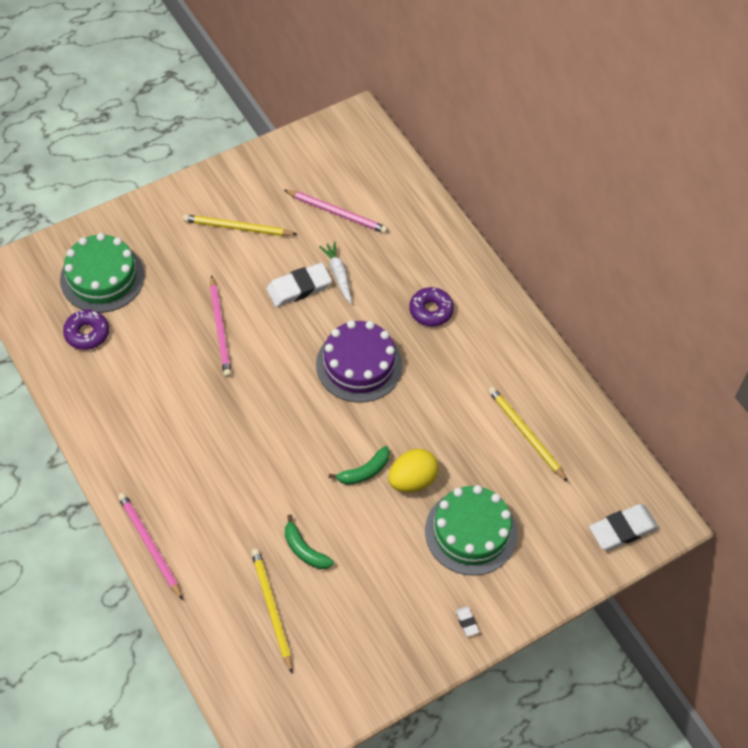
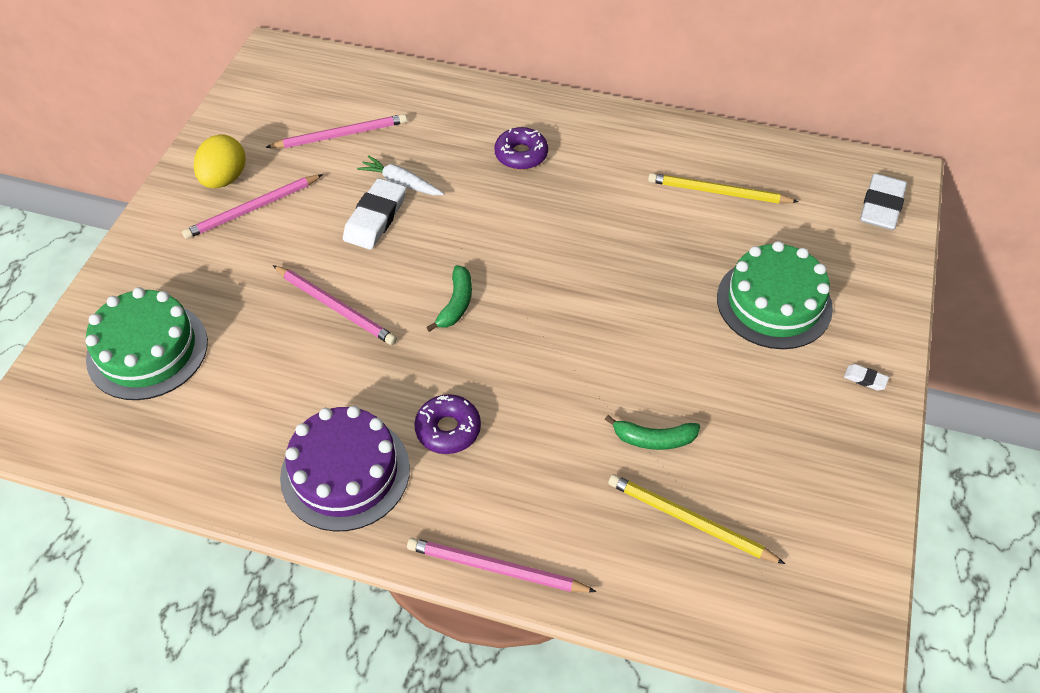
camera: 40 degrees left, 5 degrees down
purple donut [63,310,109,350] -> purple donut moved to [415,394,481,454]
yellow pencil [183,214,298,236] -> pink pencil [182,174,323,239]
purple cake [316,320,403,403] -> purple cake moved to [280,406,410,532]
green banana [329,446,390,485] -> green banana moved to [426,265,472,332]
yellow egg [388,449,439,492] -> yellow egg moved to [194,134,246,188]

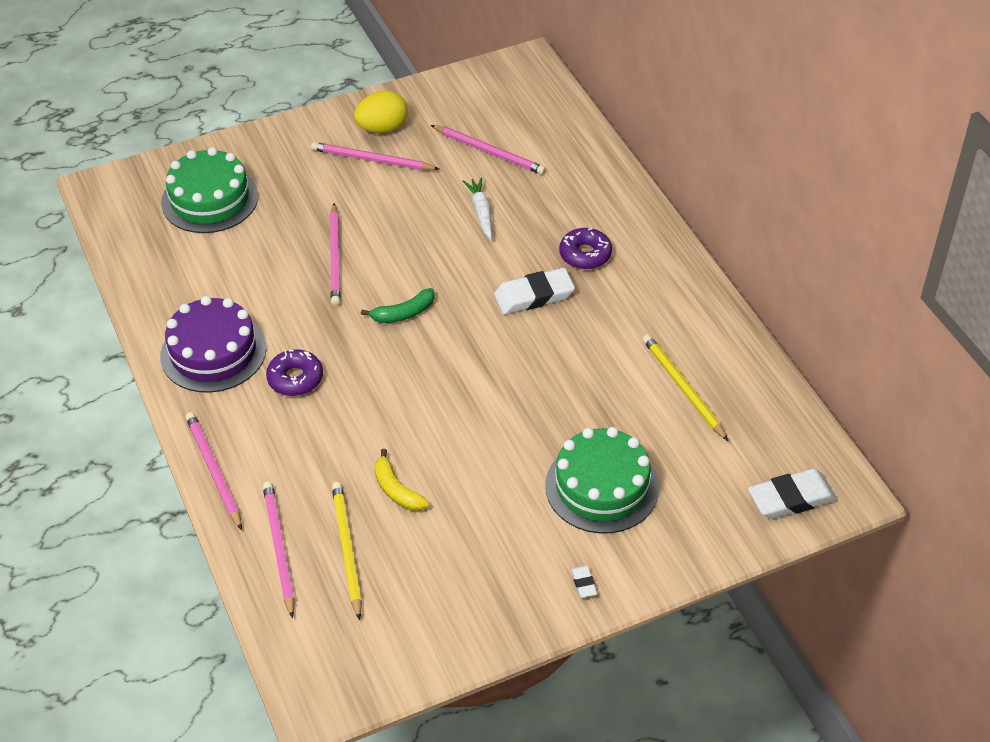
camera: 50 degrees right, 5 degrees down
white eraser [343,178,406,250] -> white eraser moved to [494,268,575,314]
green banana [605,415,701,450] -> yellow banana [375,449,429,511]
none -> pink pencil [263,481,295,619]

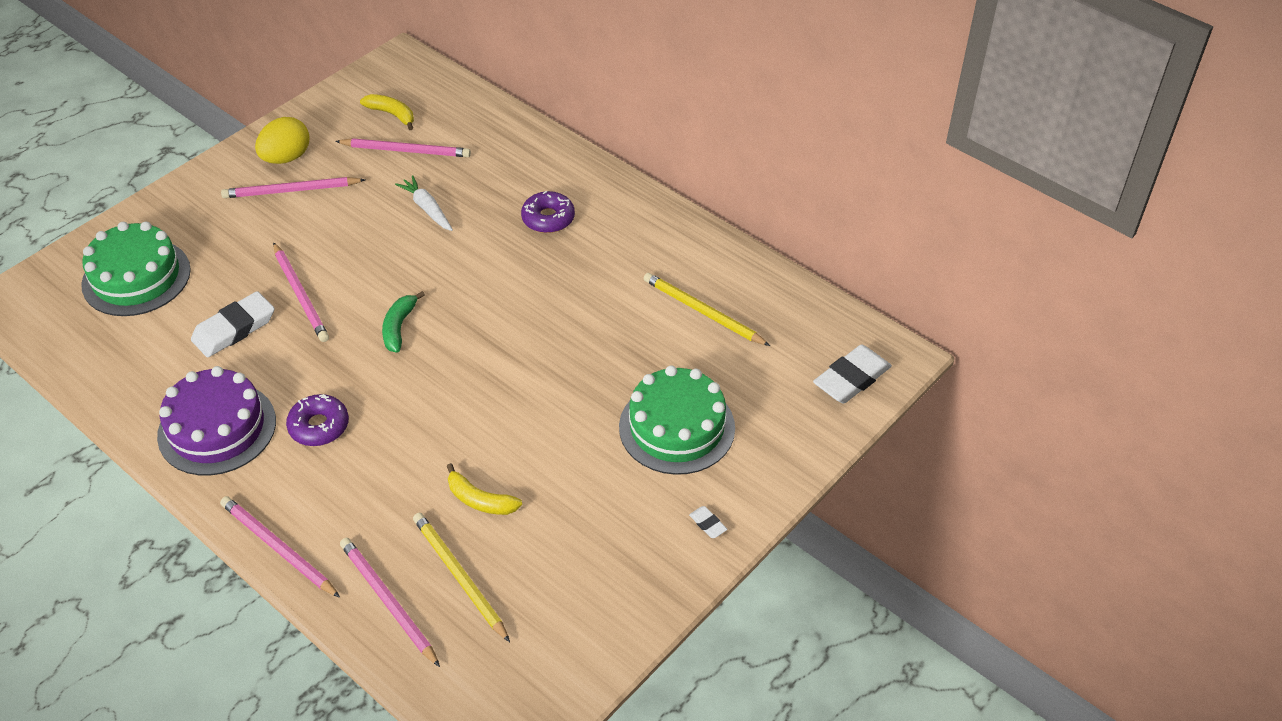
camera: 25 degrees left, 0 degrees up
green banana [361,288,435,323] -> green banana turned 150 degrees clockwise [382,291,425,353]
white eraser [494,268,575,314] -> white eraser moved to [191,291,275,357]
none -> yellow banana [360,94,414,130]

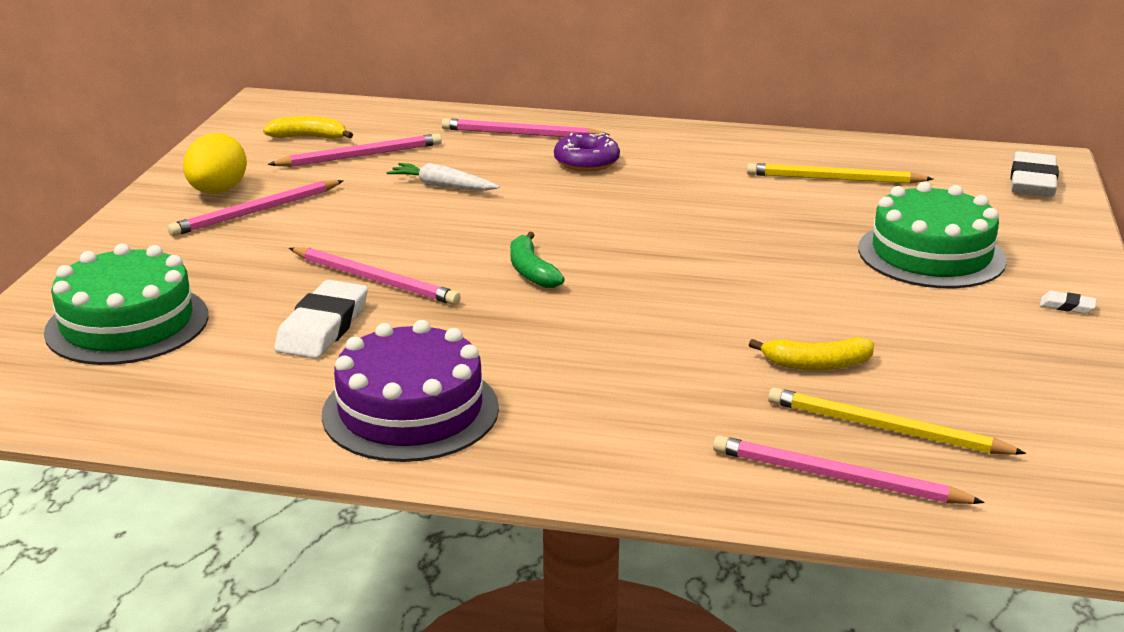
camera: 30 degrees left, 20 degrees down
pink pencil [220,496,340,598] -> pink pencil moved to [441,118,609,137]
purple donut [286,394,349,446] -> none

